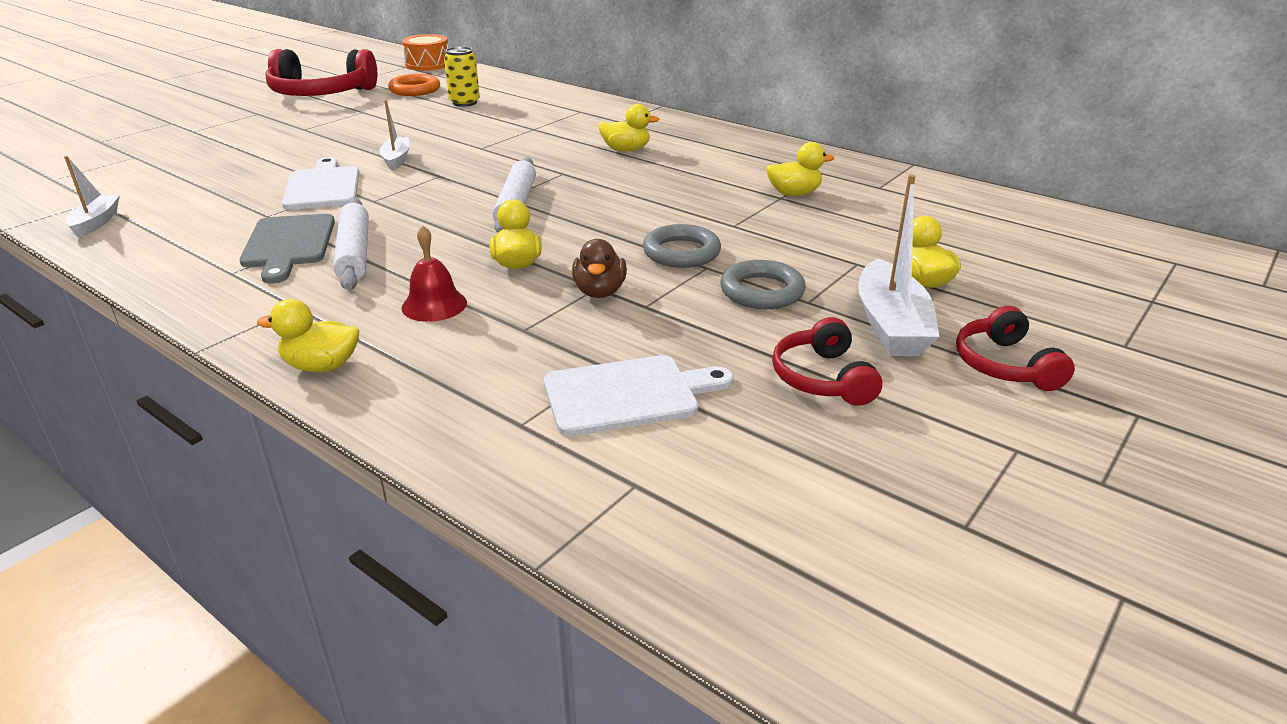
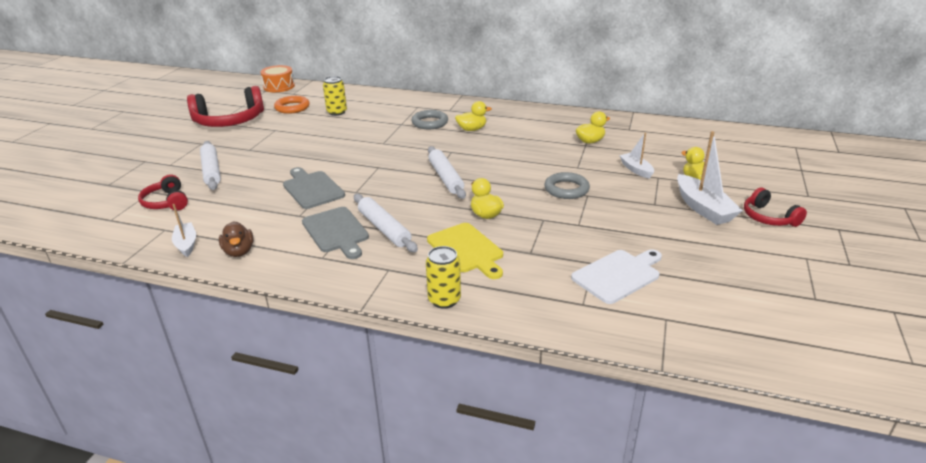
camera: 20 degrees left, 0 degrees up
yellow duck [257,299,359,372] -> yellow can [426,246,461,309]
white cutting board [282,157,359,210] -> grey cutting board [283,167,345,209]
white boat [379,100,410,171] -> white boat moved to [619,133,654,179]
red bell [402,225,467,322] -> yellow cutting board [427,223,503,279]
brown duck [572,239,627,298] -> brown duck moved to [219,221,254,257]
grey ring [720,260,806,309] -> grey ring moved to [411,110,448,129]
red headphones [772,317,882,406] -> red headphones moved to [138,174,188,211]
none -> white rolling pin [200,141,221,190]

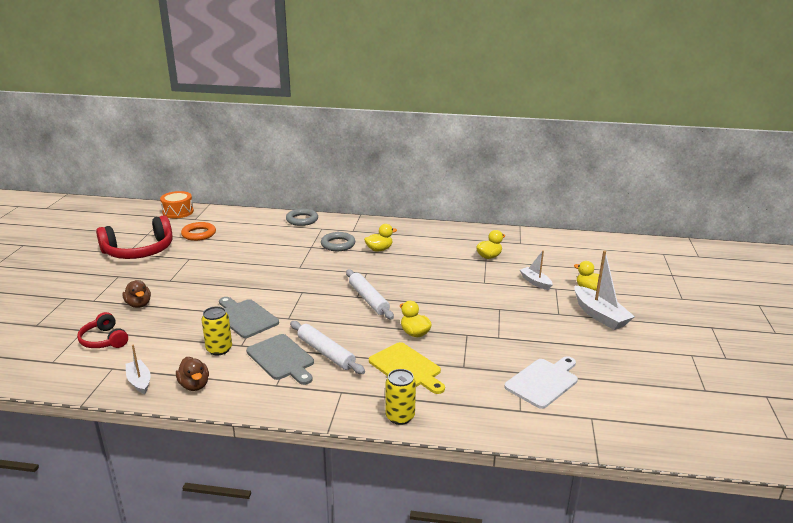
camera: 10 degrees left, 5 degrees down
white rolling pin [200,141,221,190] -> brown duck [122,280,151,308]
yellow can [323,76,347,116] -> yellow can moved to [202,306,232,356]
grey ring [544,172,590,199] -> grey ring moved to [286,208,318,226]
red headphones [744,187,807,227] -> none

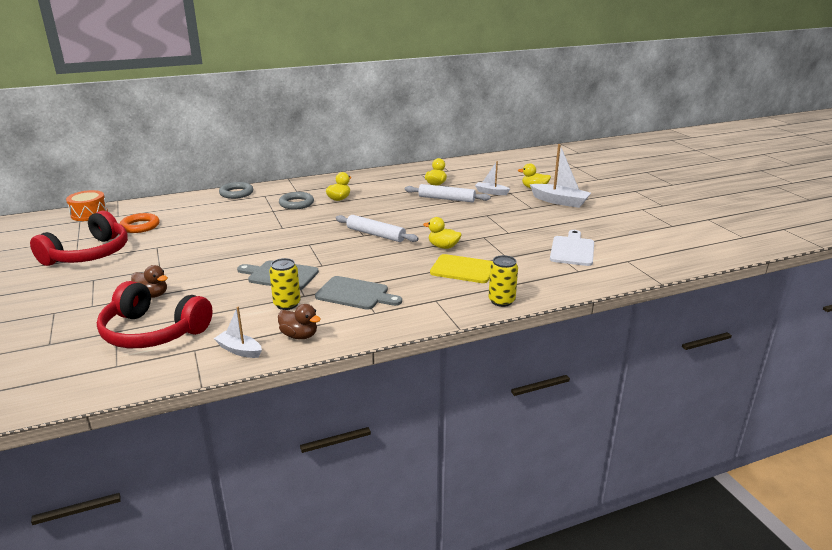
camera: 30 degrees left, 0 degrees up
red headphones [77,312,128,348] -> red headphones [97,281,213,348], size x1.81
white rolling pin [290,321,365,374] -> white rolling pin moved to [405,184,490,202]

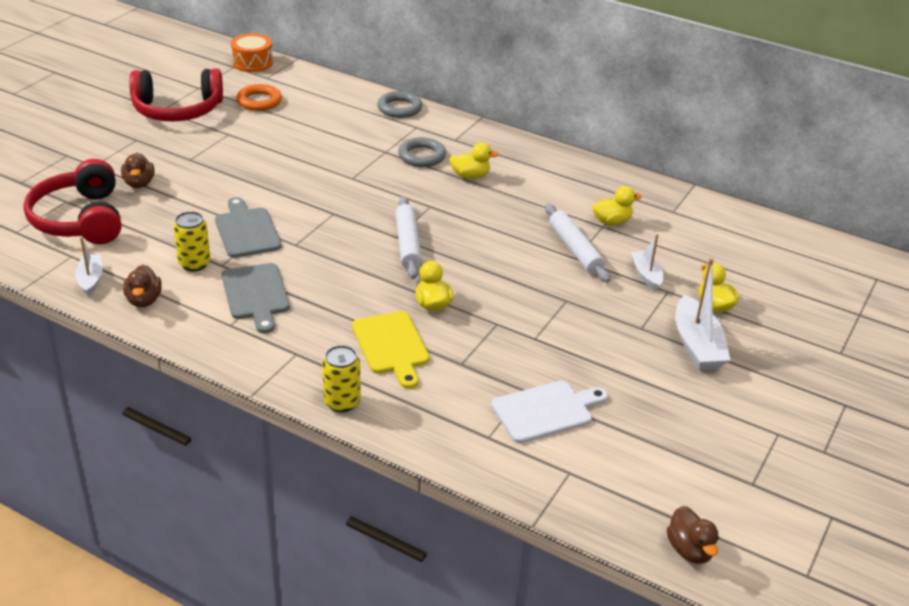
camera: 50 degrees right, 10 degrees up
none -> brown duck [667,506,719,564]

